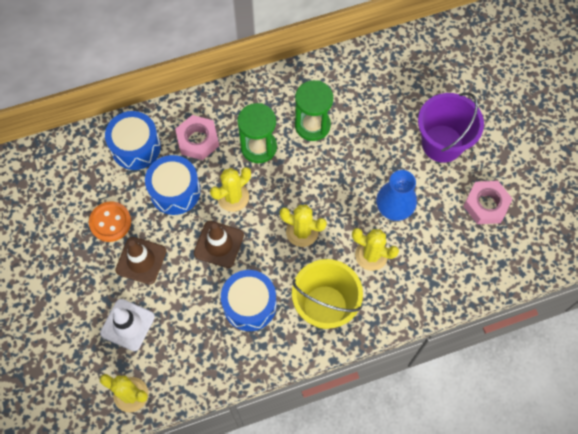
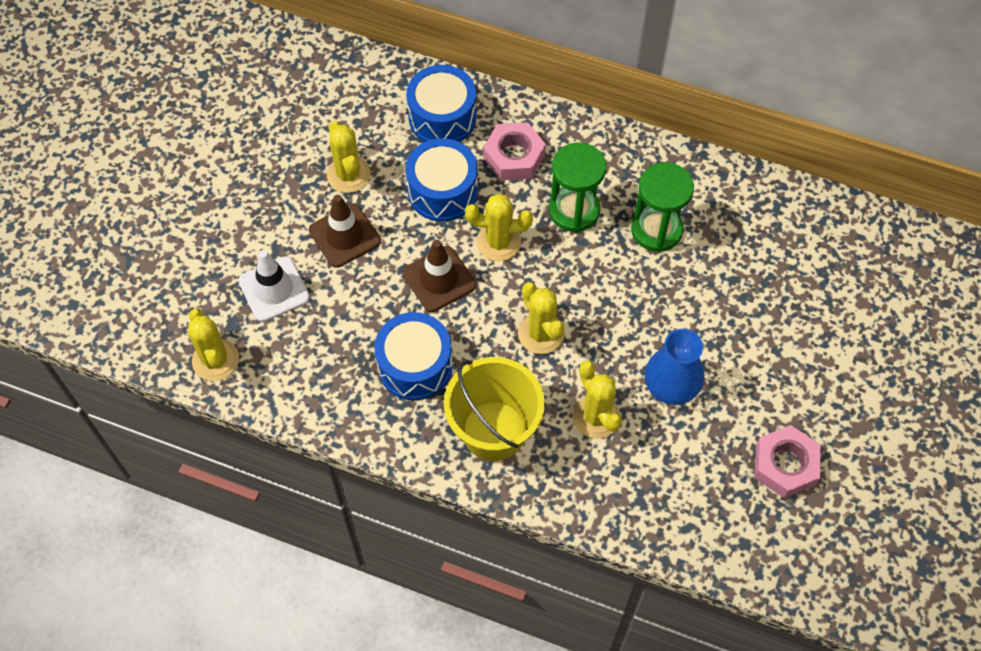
camera: 40 degrees right, 5 degrees down
orange button [89,201,131,242] -> yellow cactus [327,121,371,193]
purple bucket [418,92,484,163] -> none

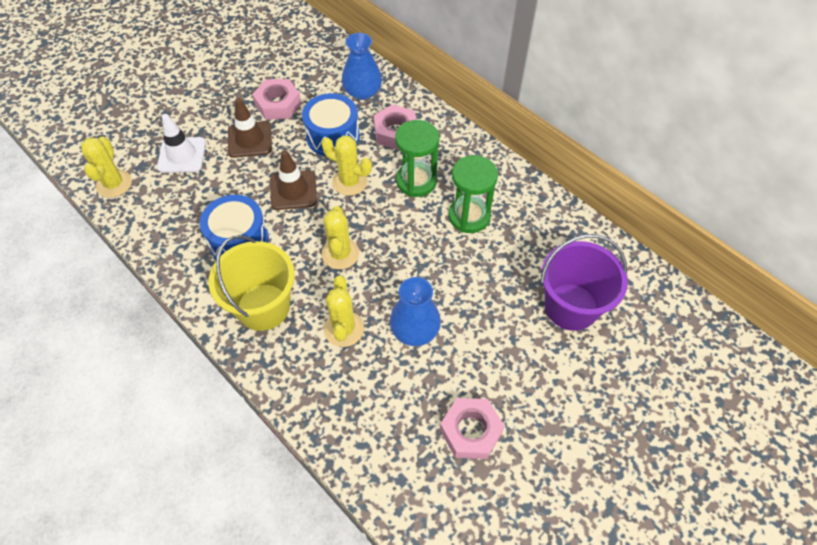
camera: 25 degrees right, 5 degrees down
yellow cactus [327,121,371,193] -> pink nut [252,79,301,120]
blue drum [406,65,477,142] -> blue vase [342,33,382,100]
none -> purple bucket [541,234,628,331]

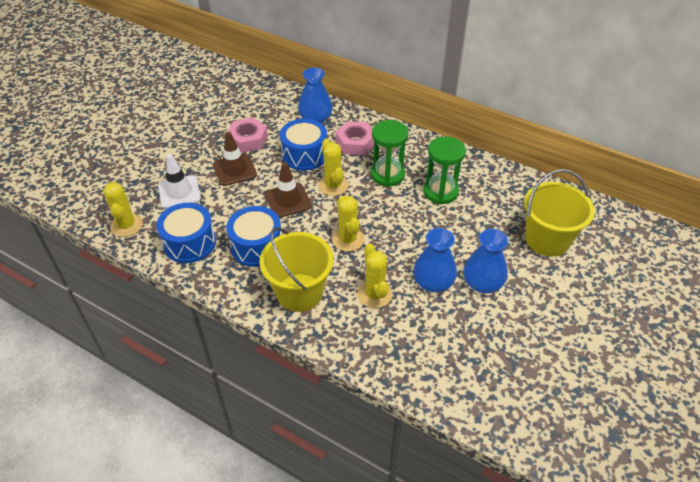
camera: 15 degrees left, 10 degrees down
yellow cactus [322,136,372,196] -> yellow cactus turned 60 degrees clockwise [318,138,348,196]
pink nut [440,398,505,459] -> none
purple bucket [541,234,628,331] -> yellow bucket [524,169,595,257]
none -> blue drum [156,203,216,263]
none -> blue vase [464,229,508,293]

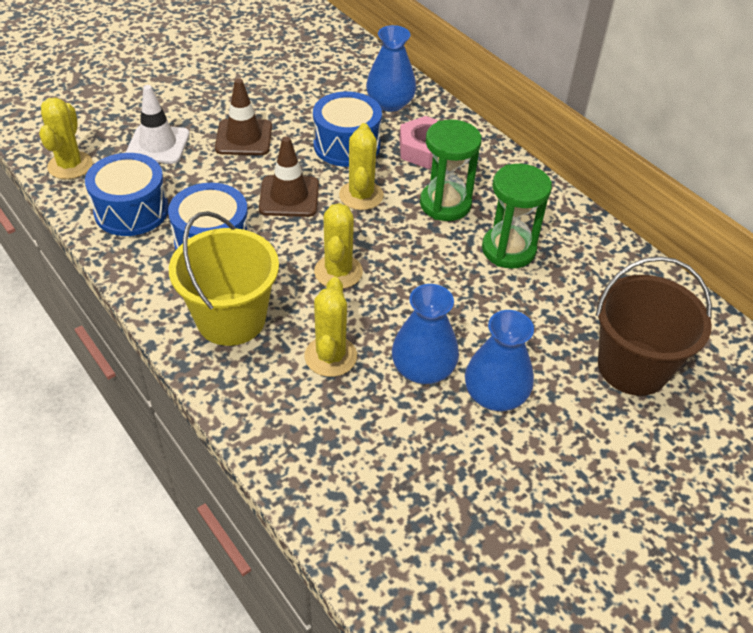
camera: 20 degrees right, 0 degrees up
pink nut [228,117,268,153] -> none
yellow bucket [524,169,595,257] -> brown bucket [596,256,712,396]

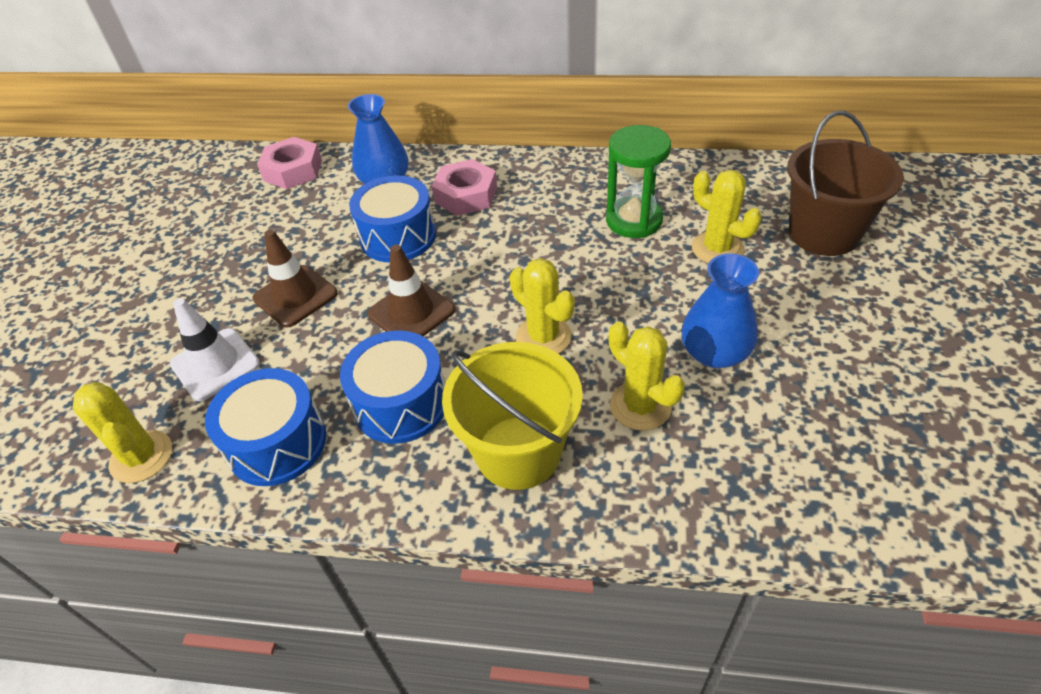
camera: 40 degrees left, 0 degrees up
yellow cactus [339,123,384,210] -> yellow cactus moved to [692,170,761,263]
green hourglass [420,120,481,221] -> none
blue vase [465,310,534,411] -> none
none -> pink nut [257,137,322,189]

